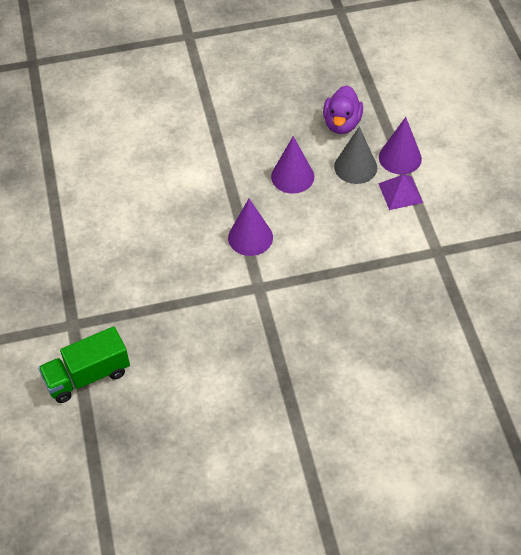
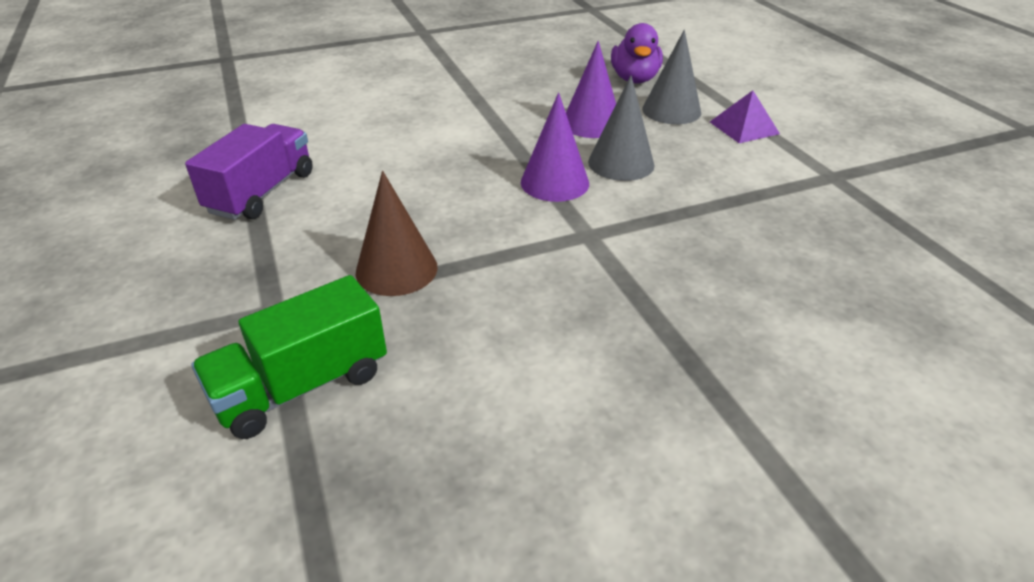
camera: 10 degrees left, 15 degrees down
purple cone [379,117,422,174] -> none
none -> purple truck [185,124,313,220]
none -> brown cone [356,171,438,296]
none -> grey cone [588,76,655,181]

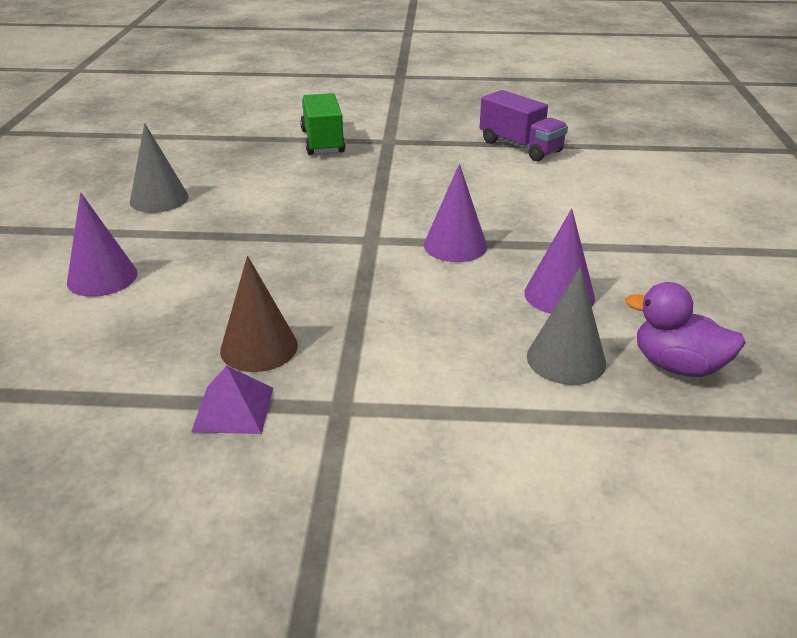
camera: 115 degrees right, 5 degrees down
brown cone [356,171,438,296] -> brown cone moved to [220,256,298,372]
grey cone [588,76,655,181] -> grey cone moved to [130,123,189,213]
purple pyramid [710,90,780,143] -> purple pyramid moved to [191,366,273,434]
none -> purple cone [67,193,138,297]

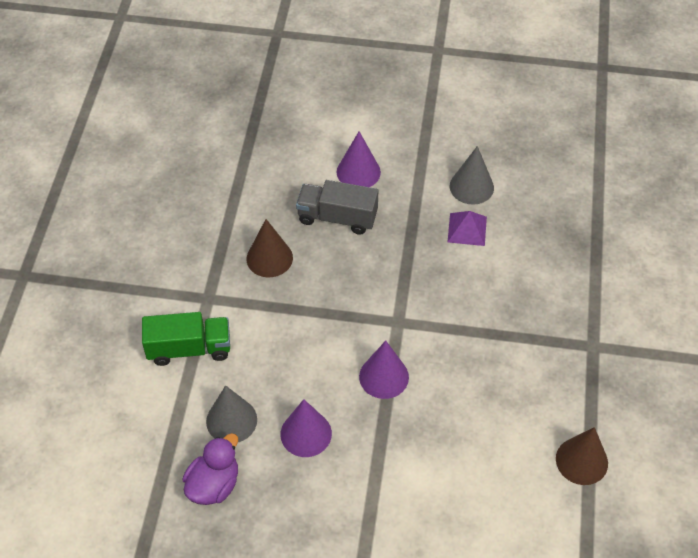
camera: 95 degrees right, 20 degrees up
purple pyramid [191,366,273,434] -> purple pyramid moved to [448,211,487,246]
green truck [300,93,346,155] -> green truck moved to [142,312,230,366]
purple truck [479,90,568,161] -> brown cone [556,427,608,485]
none -> grey truck [296,180,378,235]

